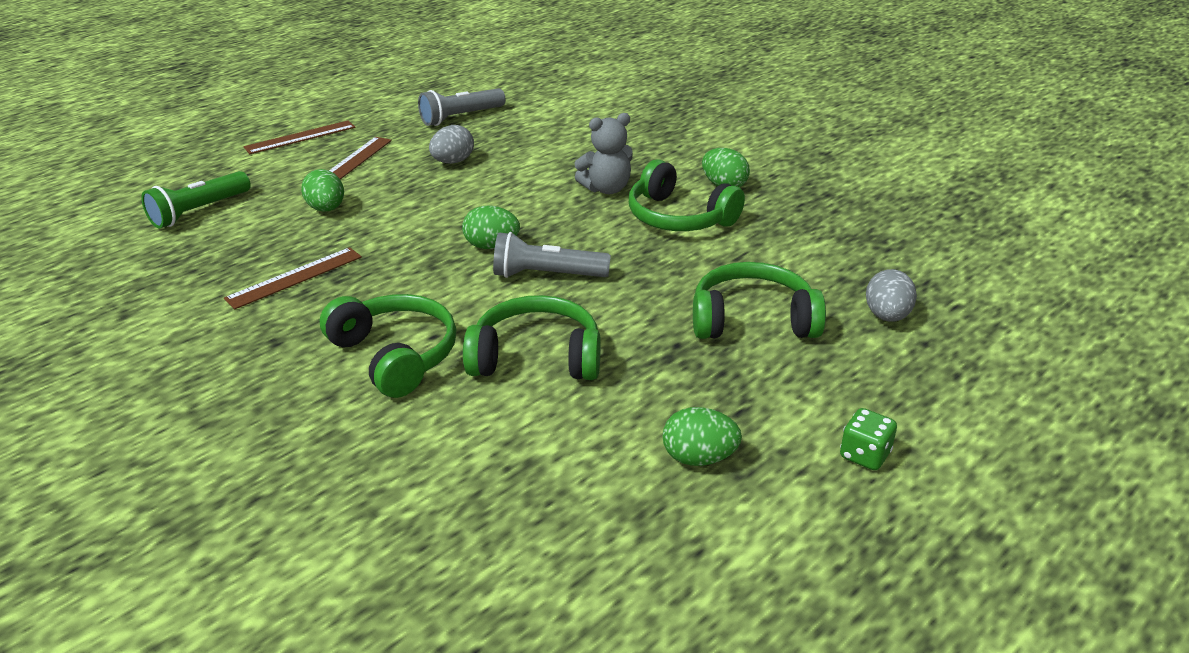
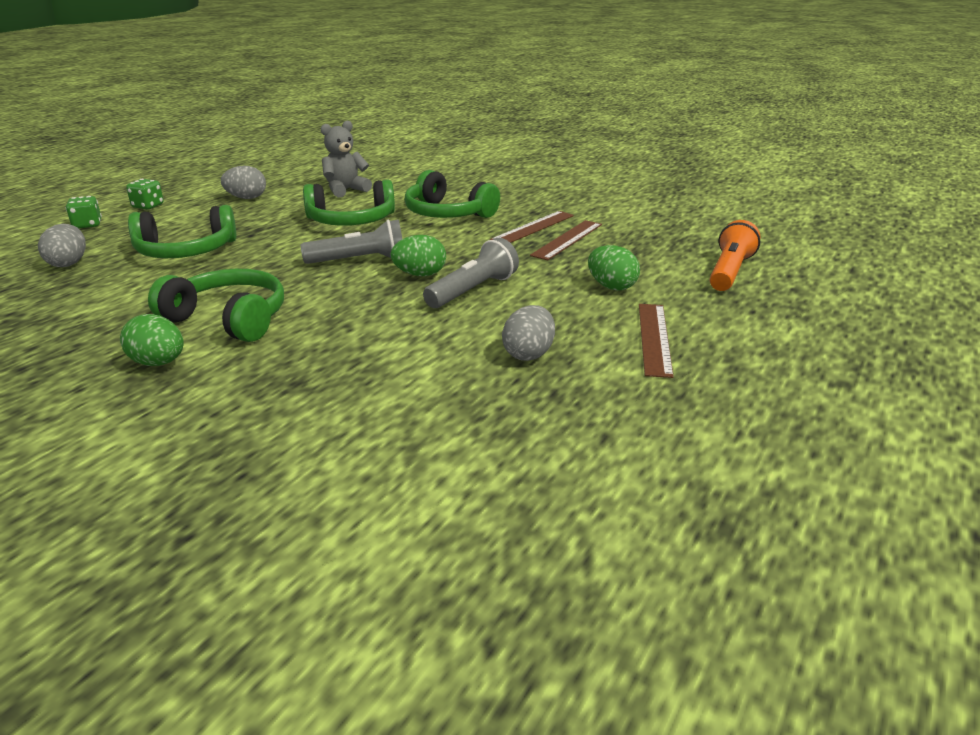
camera: 165 degrees right, 5 degrees down
green flashlight [141,171,251,228] -> orange flashlight [710,220,760,291]
brown ruler [243,120,355,154] -> brown ruler moved to [490,211,574,243]
grey flashlight [418,88,506,126] -> grey flashlight moved to [423,238,519,308]
grey teddy bear [574,113,633,194] -> grey teddy bear moved to [321,121,372,198]
green egg [663,407,742,466] -> grey egg [221,166,266,199]
none -> green dice [66,196,102,229]

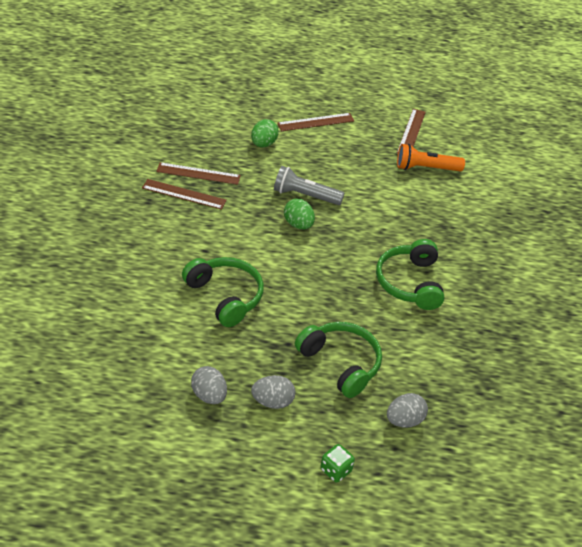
camera: 120 degrees left, 15 degrees up
green egg [120,314,184,366] -> none
green dice [126,179,164,209] -> none
grey flashlight [301,220,402,264] -> none
grey teddy bear [321,121,372,198] -> none
green headphones [404,170,500,218] -> none
grey egg [502,305,555,361] -> grey egg moved to [251,375,295,409]
orange flashlight [710,220,760,291] -> orange flashlight moved to [397,144,465,172]
none -> brown ruler [396,109,426,154]

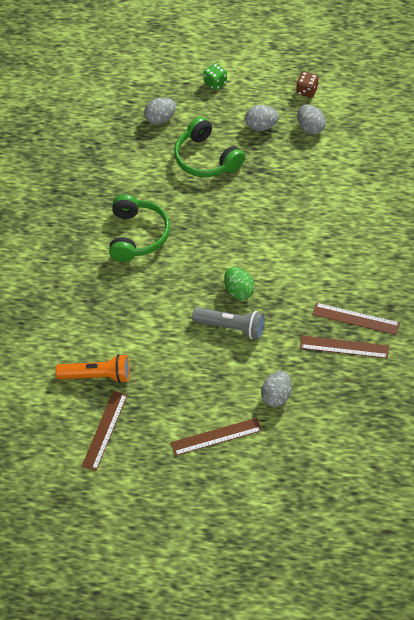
camera: 170 degrees left, 10 degrees up
green headphones [182,257,264,327] -> none
green egg [251,119,279,147] -> grey egg [261,371,291,407]
none -> brown dice [296,72,318,98]

